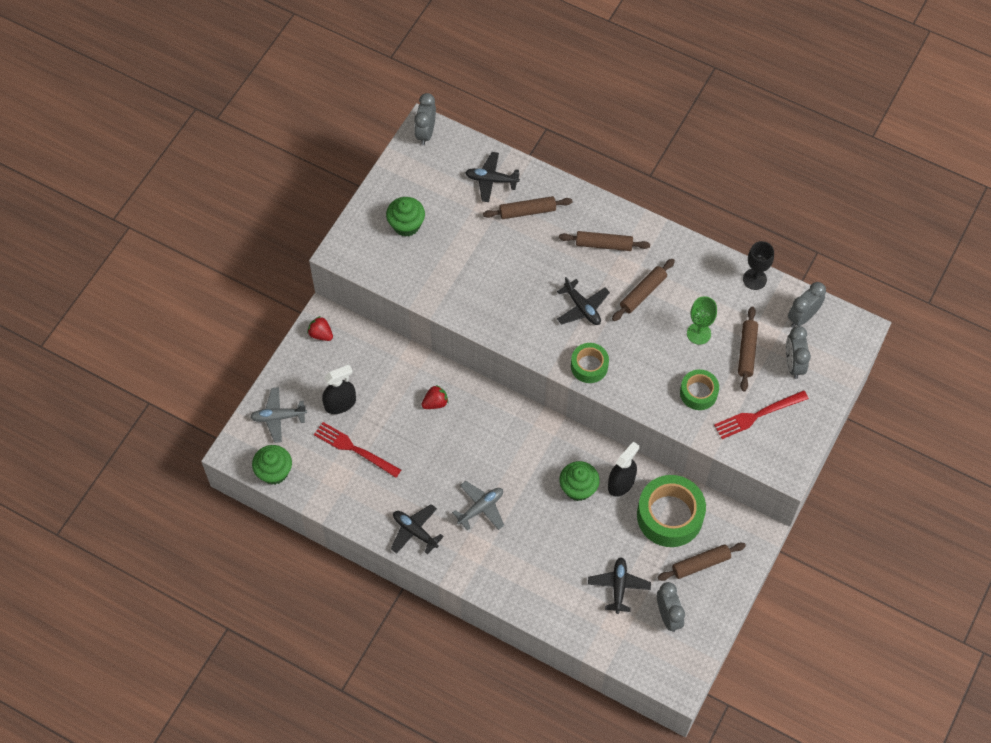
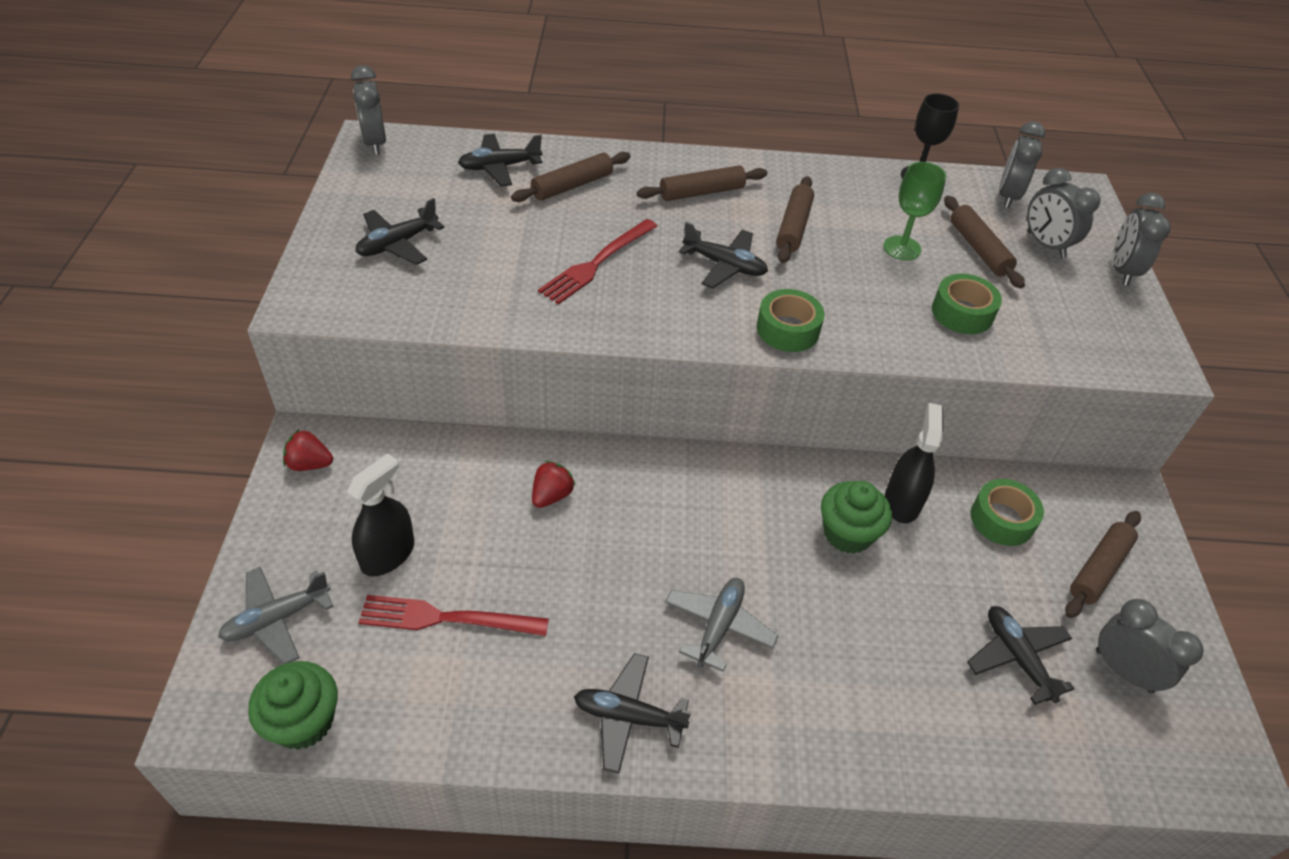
camera: 30 degrees left, 15 degrees down
green cupcake [386,197,425,237] -> black plane [356,198,445,265]
green tape [637,475,706,547] -> green tape [971,479,1044,546], size x0.56
red fork [714,390,809,439] -> red fork moved to [538,219,658,304]
none -> grey clock [1113,193,1171,286]

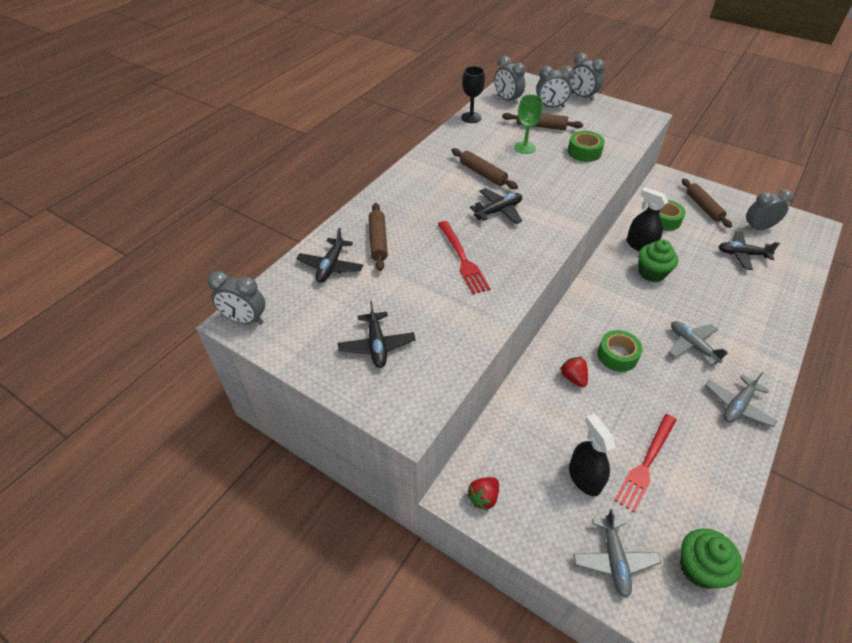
camera: 55 degrees left, 0 degrees up
black plane [574,653,692,773] -> grey plane [705,372,777,427]
brown rolling pin [637,165,767,201] -> none
green tape [757,289,825,352] -> green tape moved to [597,330,643,372]

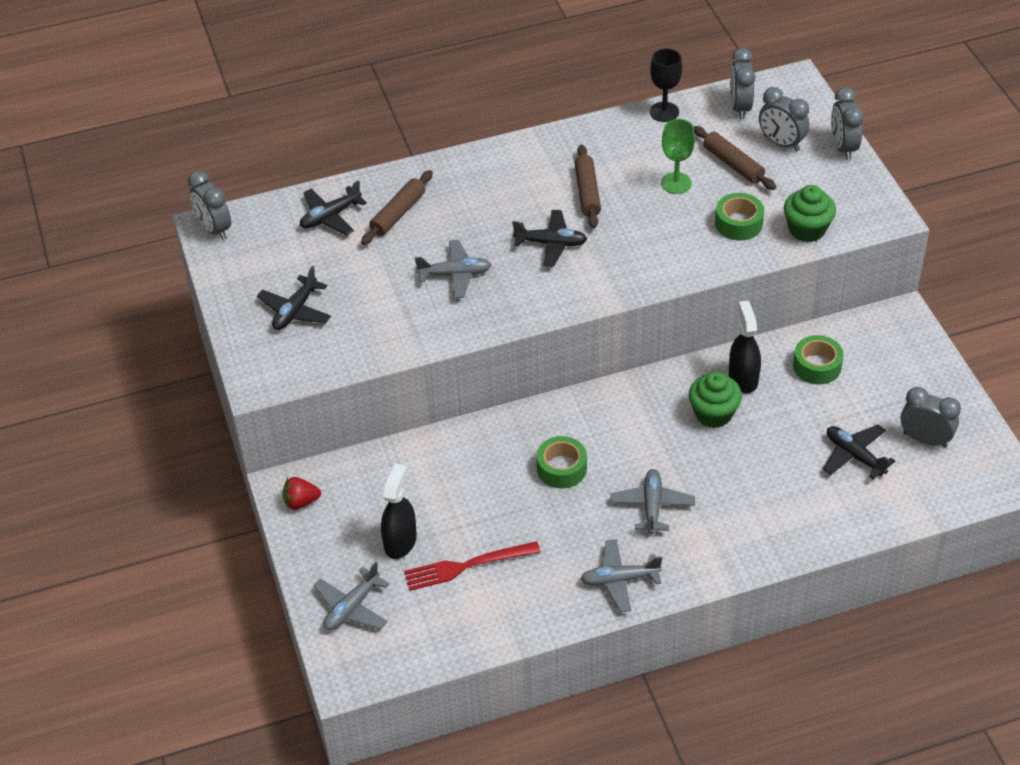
camera: 40 degrees right, 0 degrees up
red fork [438,221,491,294] -> grey plane [415,240,491,298]
red strawberry [560,356,588,387] -> none
green cupcake [680,528,742,588] -> green cupcake moved to [784,185,836,242]
brown rolling pin [682,178,732,228] -> none

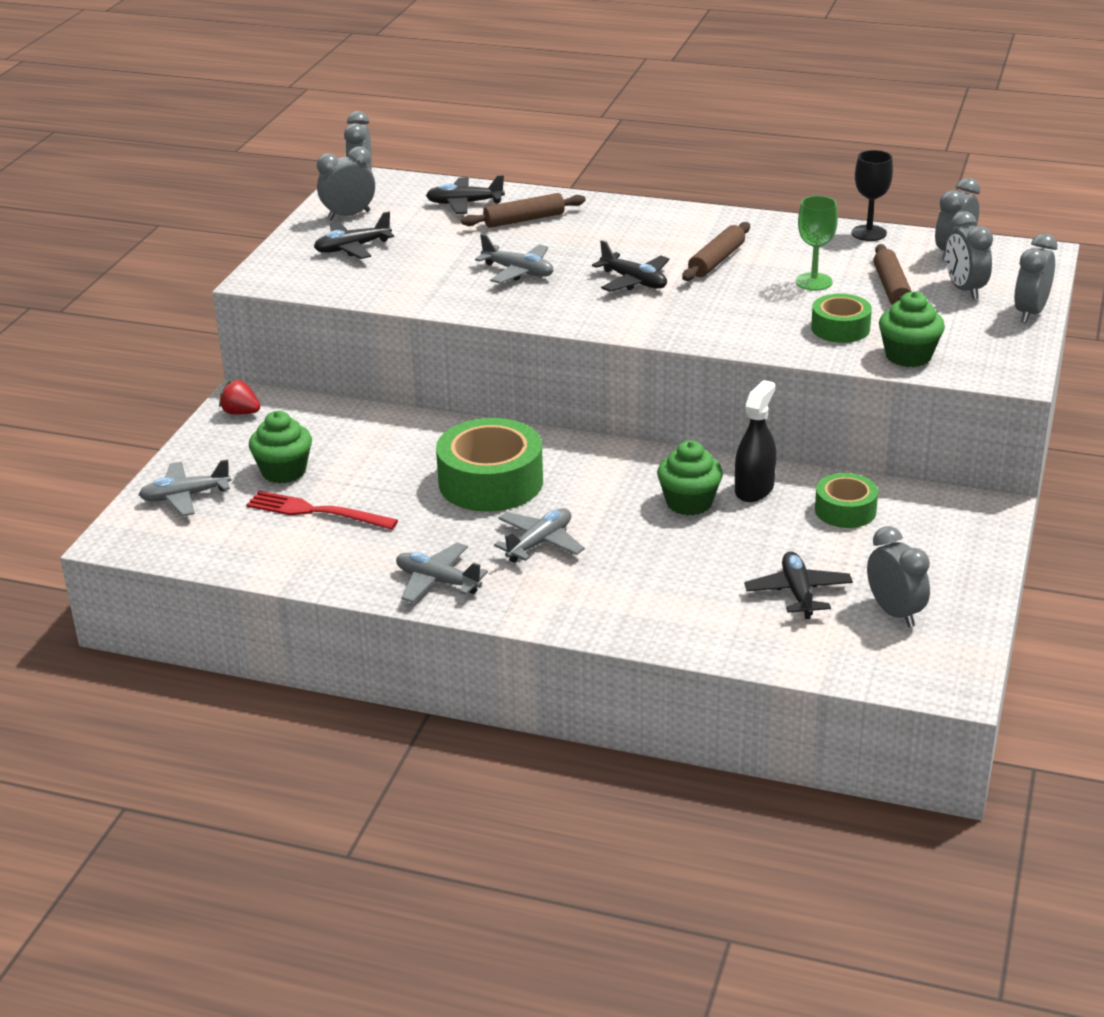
camera: 35 degrees right, 15 degrees down
black spray bottle [381,463,417,559] -> green cupcake [249,411,312,483]
green tape [536,436,587,488] -> green tape [436,418,543,512], size x1.78
none -> grey clock [317,146,375,221]

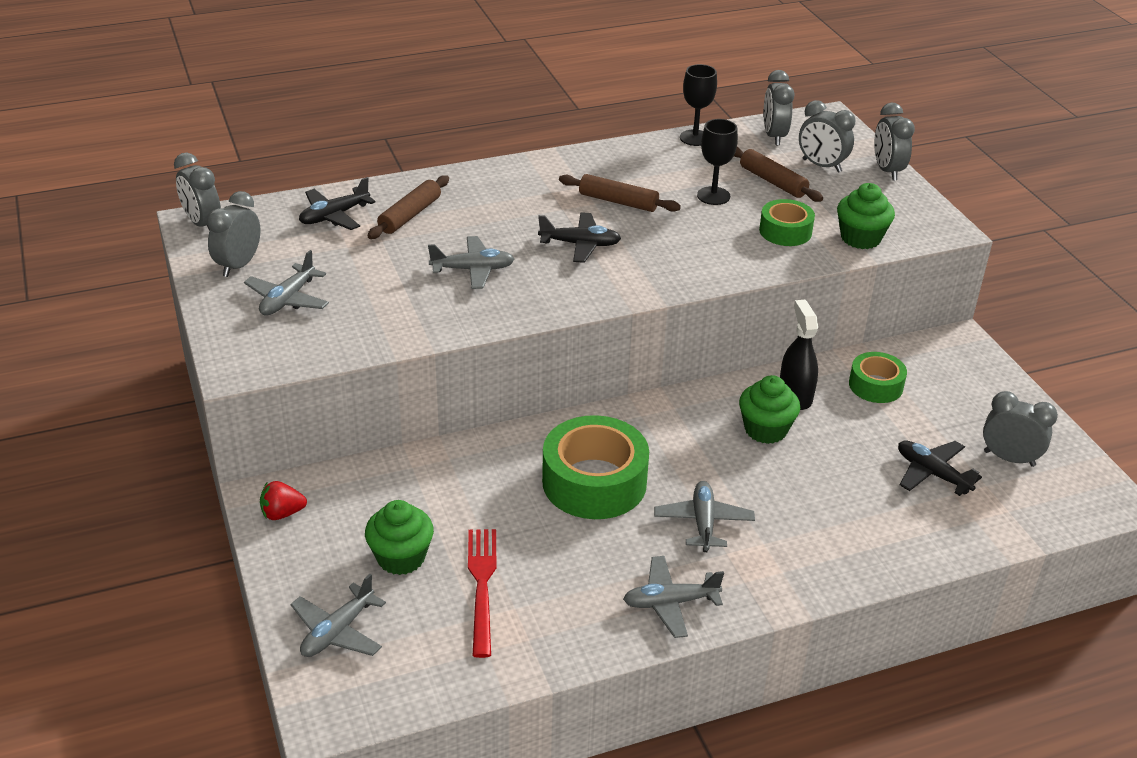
camera: 40 degrees left, 5 degrees up
red fork [246,491,398,530] -> red fork turned 105 degrees clockwise [468,529,497,658]
black plane [314,211,394,259] -> grey plane [244,250,329,316]
brown rolling pin [682,222,750,281] -> brown rolling pin turned 60 degrees counterclockwise [559,174,681,212]
green goblet [796,196,838,291] -> black goblet [697,119,738,205]

